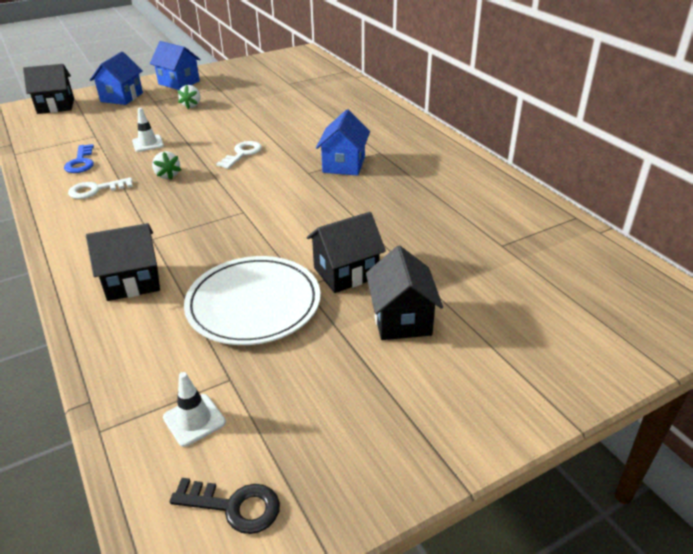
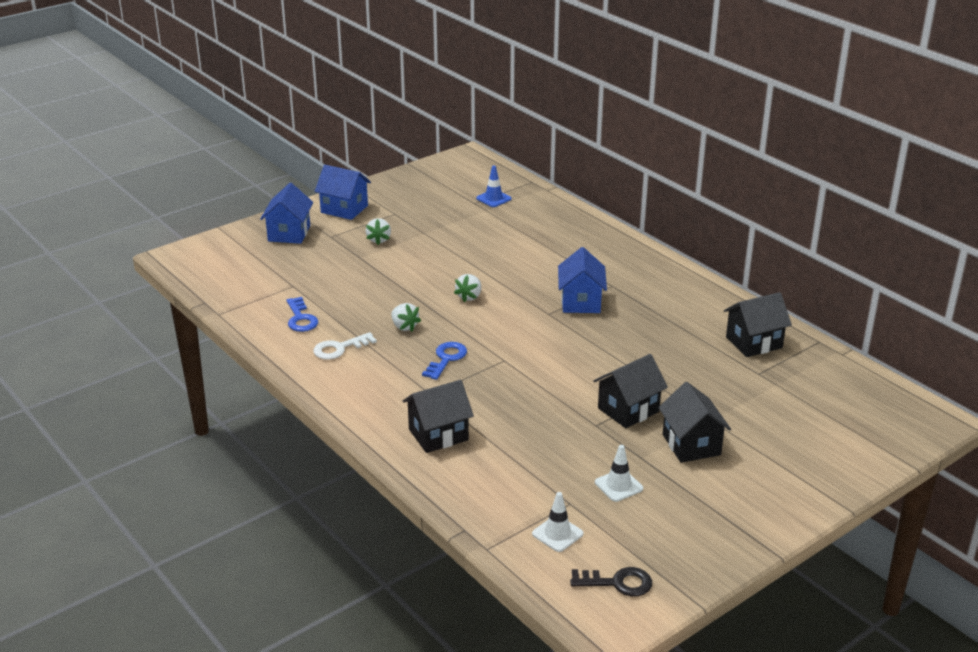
camera: 10 degrees left, 5 degrees down
black house [23,64,74,114] -> black house moved to [724,292,792,357]
white traffic cone [132,108,164,152] -> white traffic cone moved to [595,445,643,502]
white plate [184,256,321,345] -> none
white key [216,141,262,169] -> white strawberry [454,274,481,302]
none -> blue key [422,342,467,380]
none -> blue traffic cone [476,166,511,207]

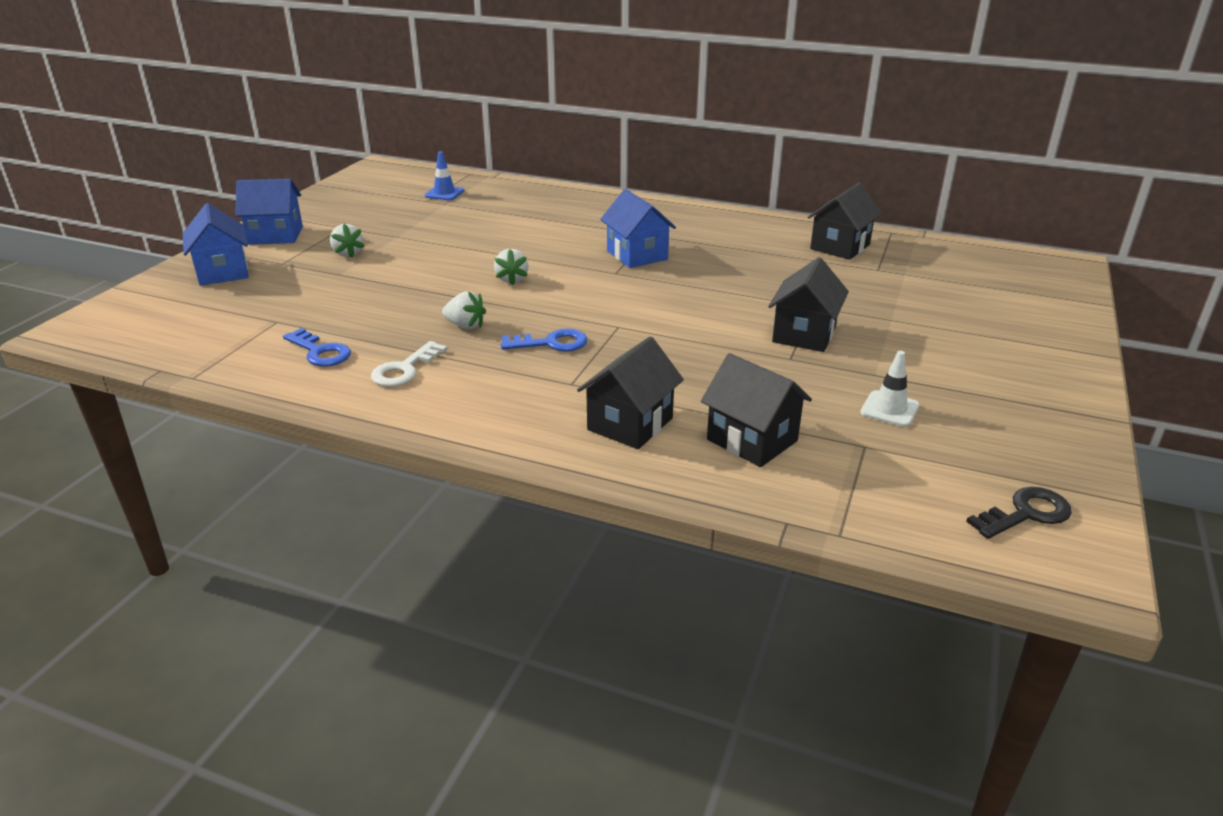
camera: 30 degrees left, 0 degrees up
blue key [422,342,467,380] -> blue key turned 90 degrees clockwise [501,329,587,351]
white traffic cone [532,492,583,552] -> none
black house [658,382,731,463] -> black house moved to [701,353,812,467]

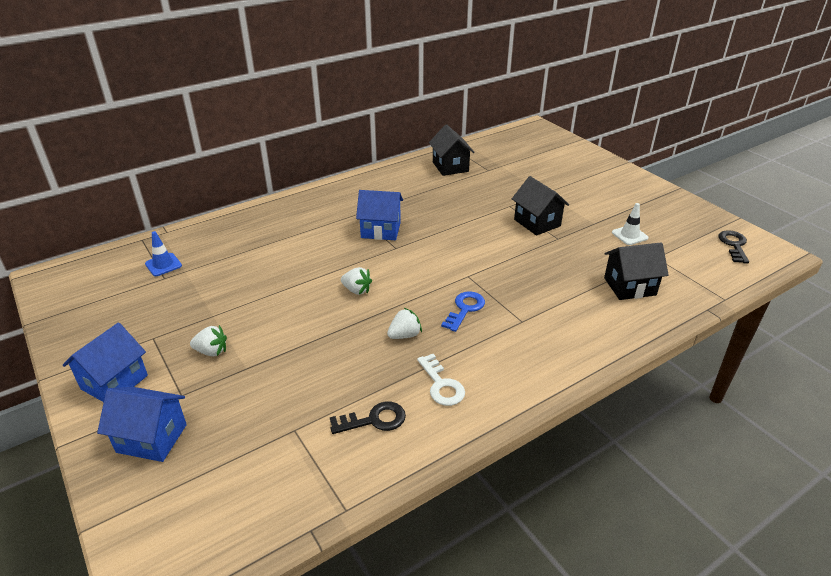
camera: 55 degrees left, 5 degrees up
blue key [283,328,351,367] -> black key [330,401,406,434]
black house [577,336,684,449] -> none

